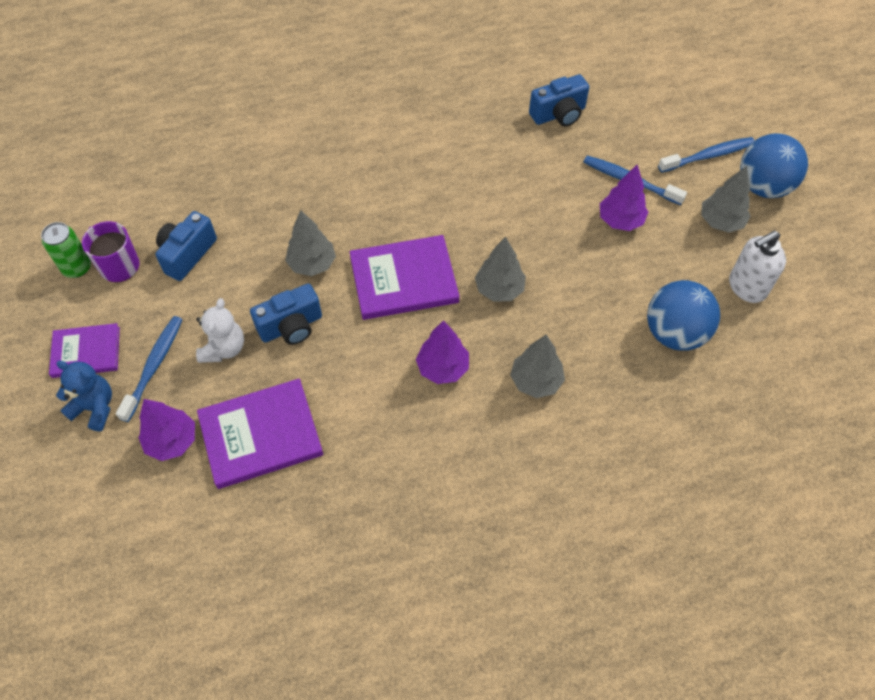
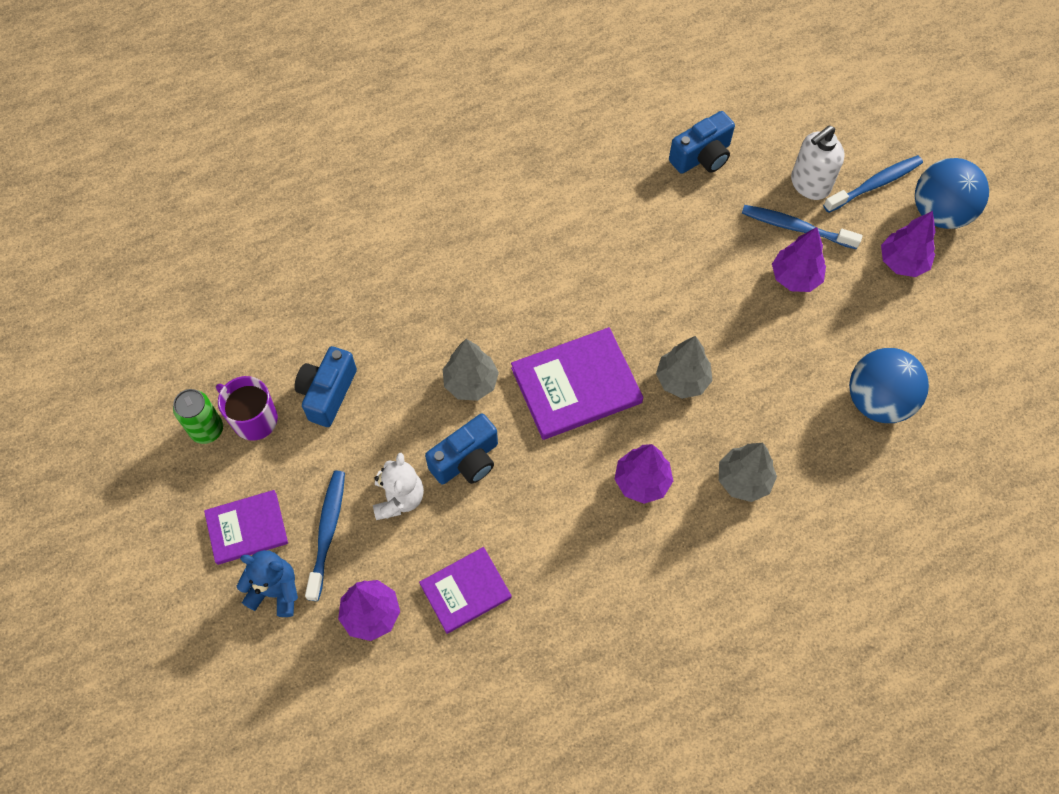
camera: 10 degrees left, 5 degrees up
purple book [197,379,323,489] -> purple book [419,547,512,634], size x0.63
grey tree [701,166,751,233] -> purple tree [881,211,936,277]
white soap dispenser [729,231,786,303] -> white soap dispenser moved to [791,125,845,200]

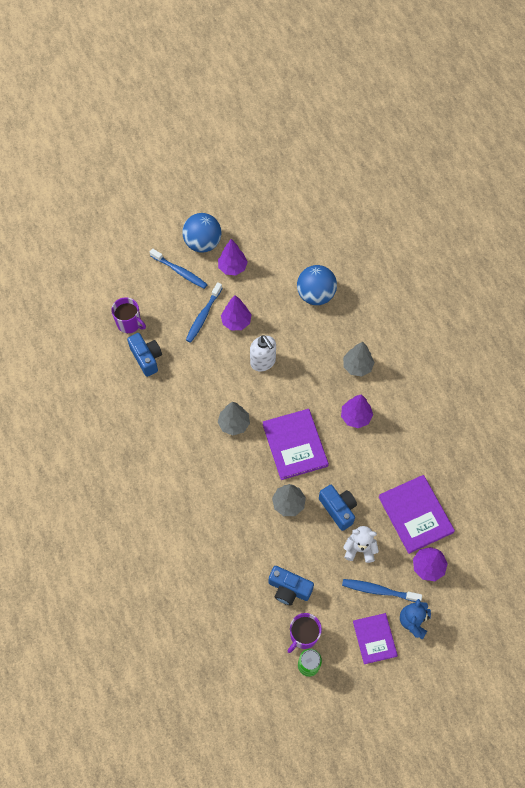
camera: 85 degrees left, 0 degrees up
purple book [419,547,512,634] -> purple book [379,475,455,554], size x1.58
grey tree [656,336,713,399] -> grey tree moved to [218,402,250,435]
white soap dispenser [791,125,845,200] -> white soap dispenser moved to [250,335,276,372]
blue toothbrush [823,155,923,213] -> blue toothbrush turned 150 degrees clockwise [150,249,208,289]
none -> purple mug [111,297,146,333]

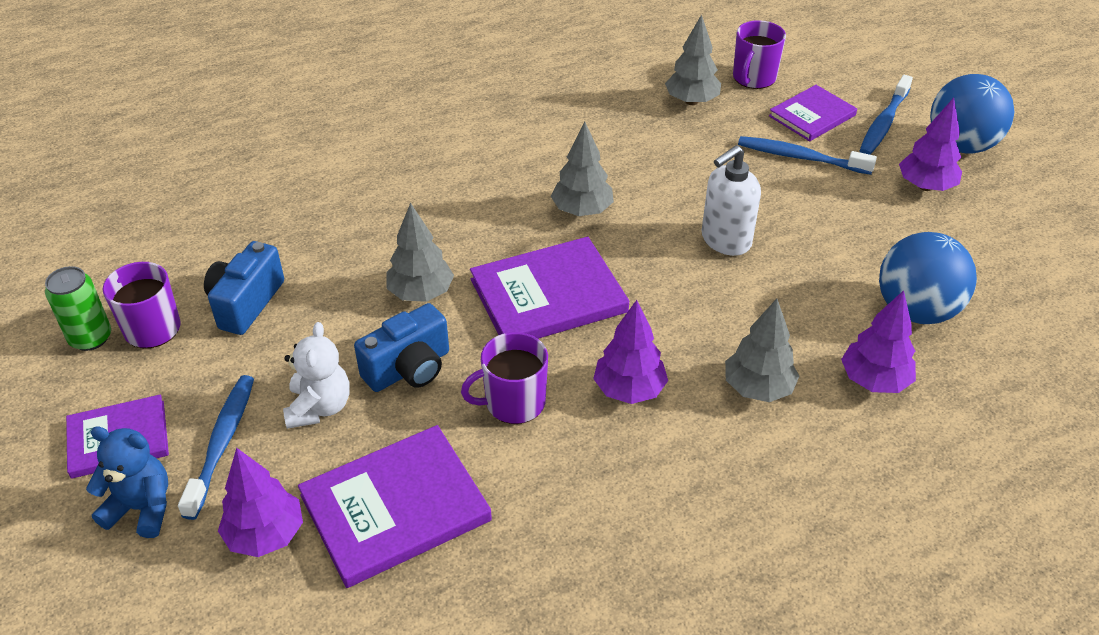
camera: 85 degrees right, 20 degrees down
blue camera [127,333,162,377] -> grey tree [665,14,721,105]
purple tree [221,295,252,331] -> purple tree moved to [841,290,916,393]
none -> purple mug [461,332,548,424]
none -> purple book [769,85,857,141]

